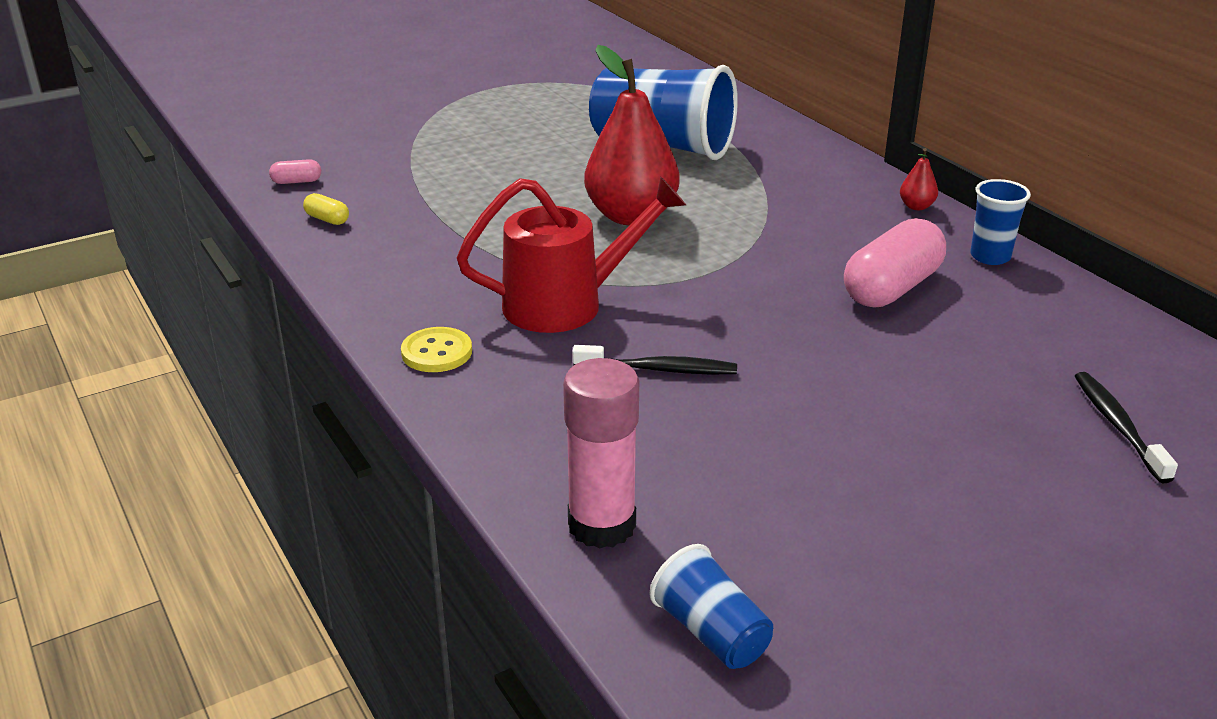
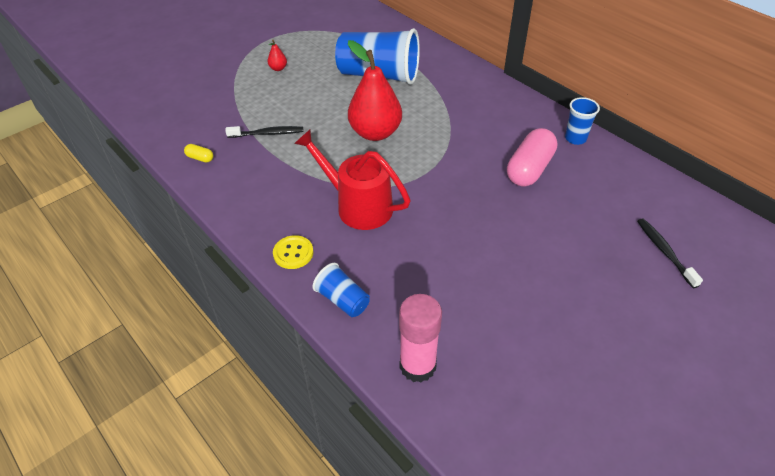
camera: 10 degrees left, 15 degrees up
pink capsule [269,159,321,184] -> none
red watering can [457,176,686,333] -> red watering can turned 120 degrees counterclockwise [294,130,411,230]
black toothbrush [572,345,737,375] -> black toothbrush moved to [225,126,303,138]
blue cup [649,544,773,669] -> blue cup moved to [312,263,370,317]
red pear [900,148,938,210] -> red pear moved to [267,40,287,71]

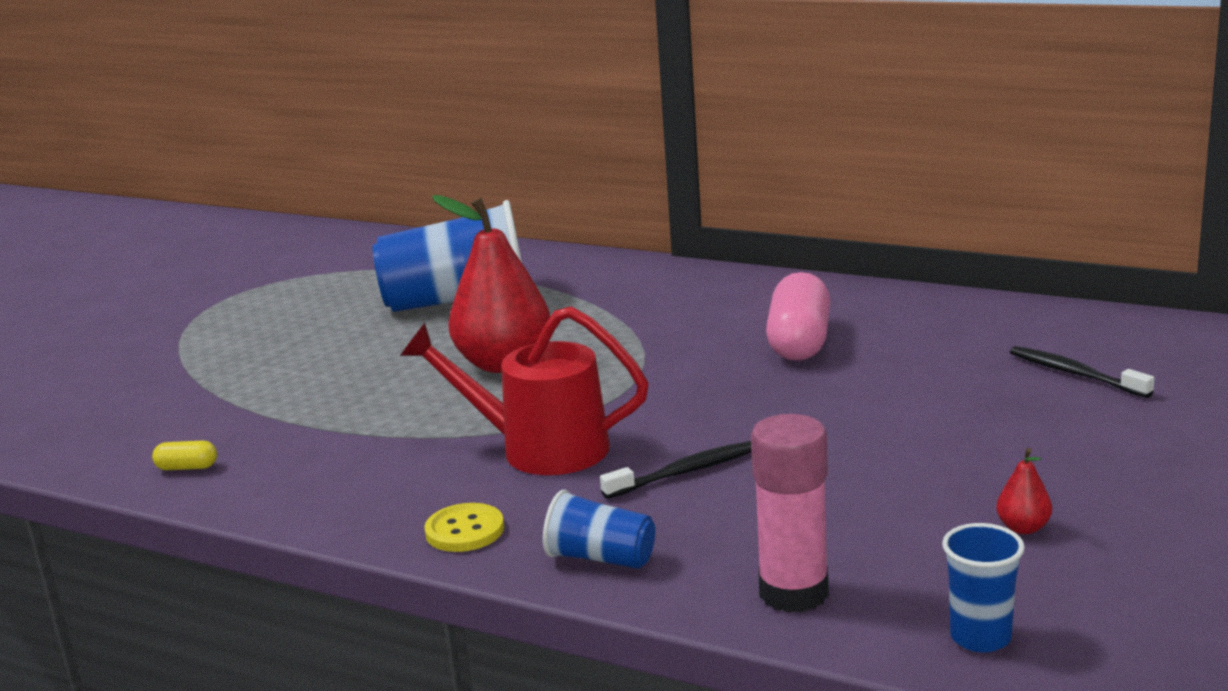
camera: 20 degrees left, 25 degrees down
black toothbrush [225,126,303,138] -> black toothbrush moved to [600,441,752,499]
red pear [267,40,287,71] -> red pear moved to [996,448,1052,534]
blue cup [565,97,600,145] -> blue cup moved to [942,523,1025,652]

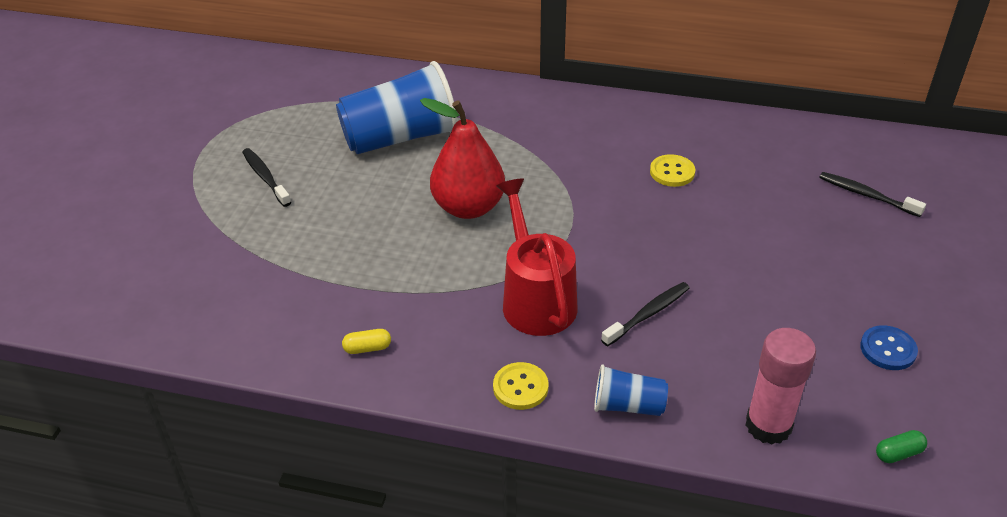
camera: 15 degrees left, 20 degrees up
yellow capsule [152,440,217,470] -> yellow capsule moved to [342,329,391,354]
red watering can [400,306,649,475] -> red watering can turned 75 degrees clockwise [496,178,578,336]
pink capsule [766,272,830,361] -> yellow button [650,154,695,187]
blue cup [942,523,1025,652] -> green capsule [876,430,927,463]
red pear [996,448,1052,534] -> blue button [860,325,918,370]
none -> black toothbrush [242,148,291,207]

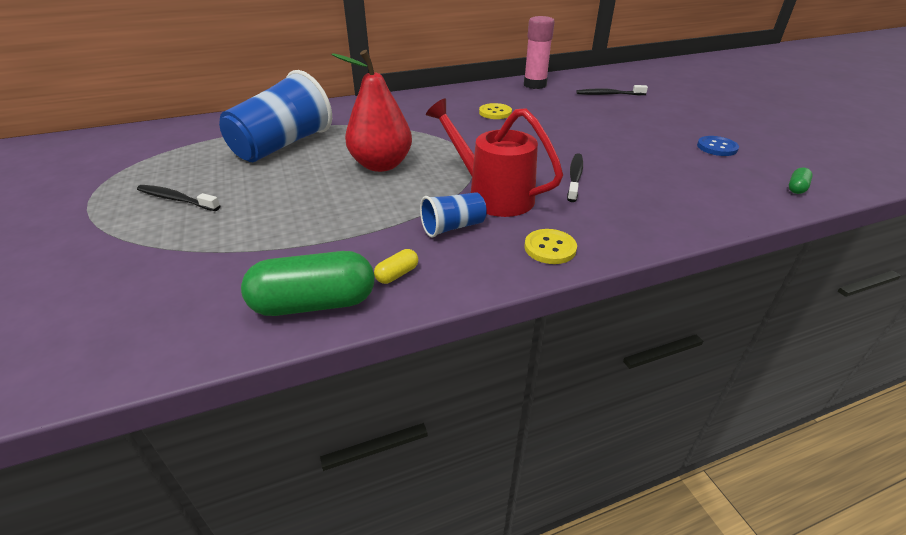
camera: 35 degrees left, 5 degrees down
blue cup [594,364,668,416] -> blue cup moved to [420,192,487,238]
pink glue stick [745,328,816,445] -> pink glue stick moved to [524,16,555,89]
none -> green capsule [241,251,375,316]

